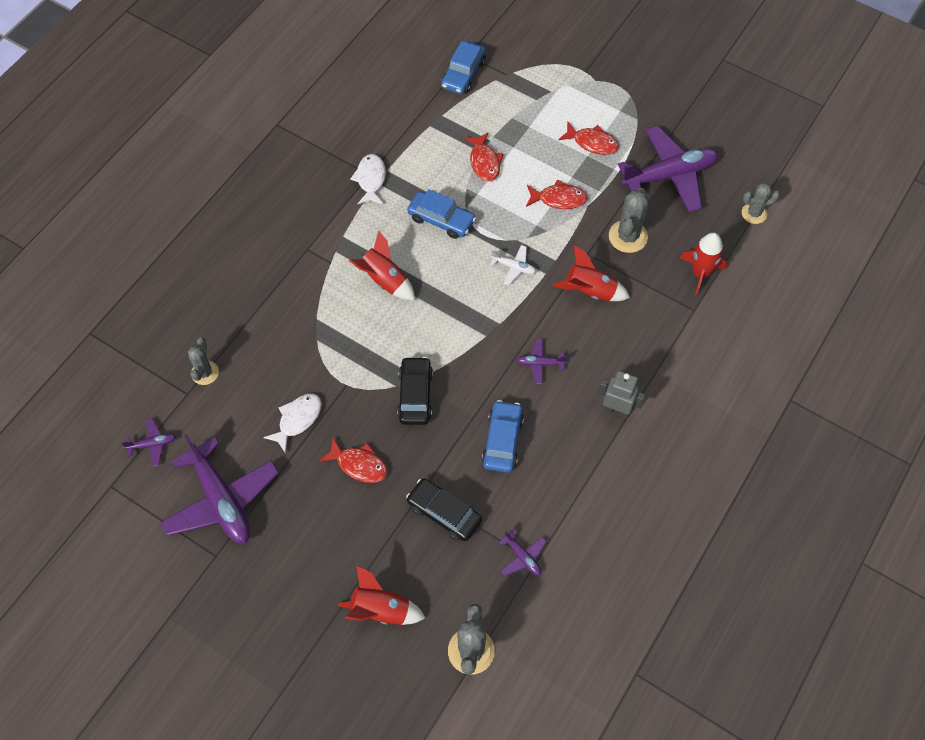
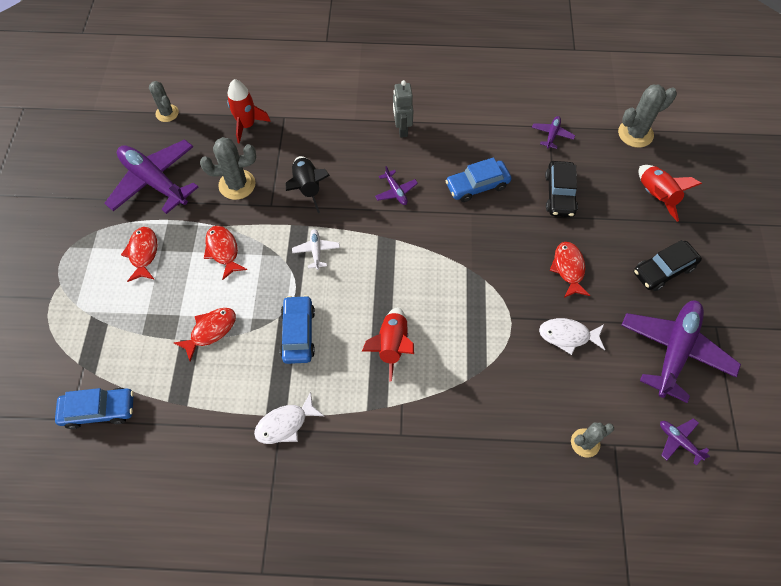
camera: 120 degrees left, 0 degrees up
black car [397,356,433,425] -> black car moved to [634,240,702,291]
red rocket [553,245,630,301] -> black rocket [285,156,330,213]

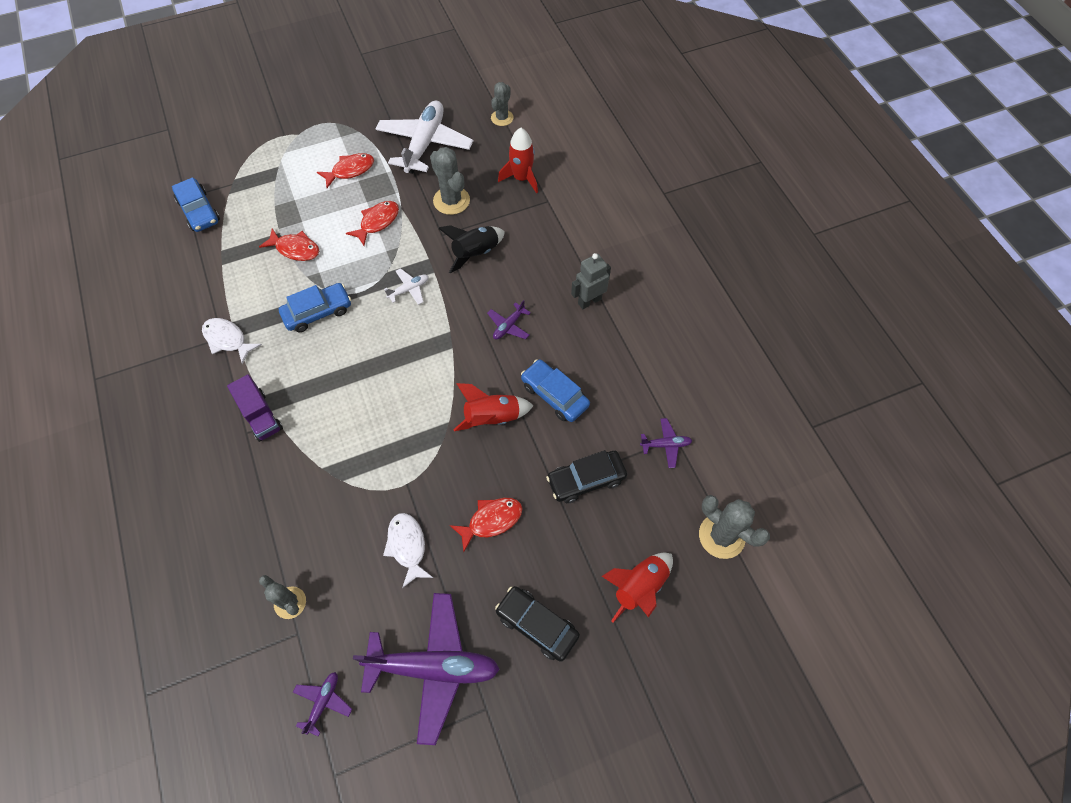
camera: 65 degrees right, 0 degrees up
purple plane [104,139,198,214] -> white plane [376,101,473,174]
red rocket [362,307,414,382] -> red rocket moved to [453,383,534,431]
none -> purple truck [227,374,283,442]

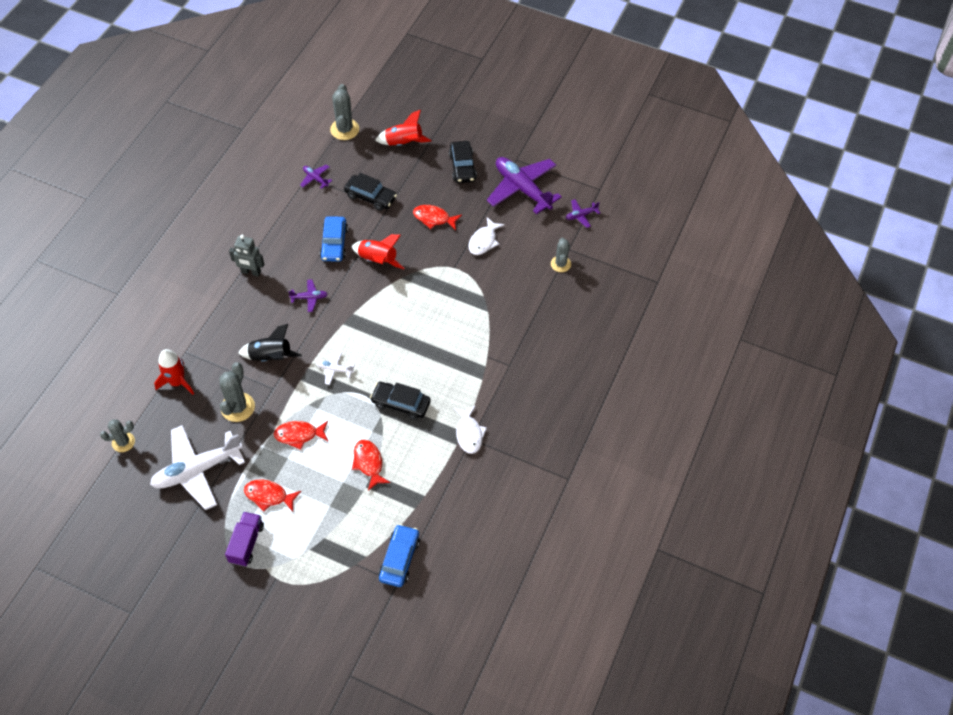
camera: 135 degrees left, 5 degrees down
purple truck [227,374,283,442] -> purple truck moved to [225,512,264,567]
blue car [279,283,351,332] -> black car [370,382,431,420]

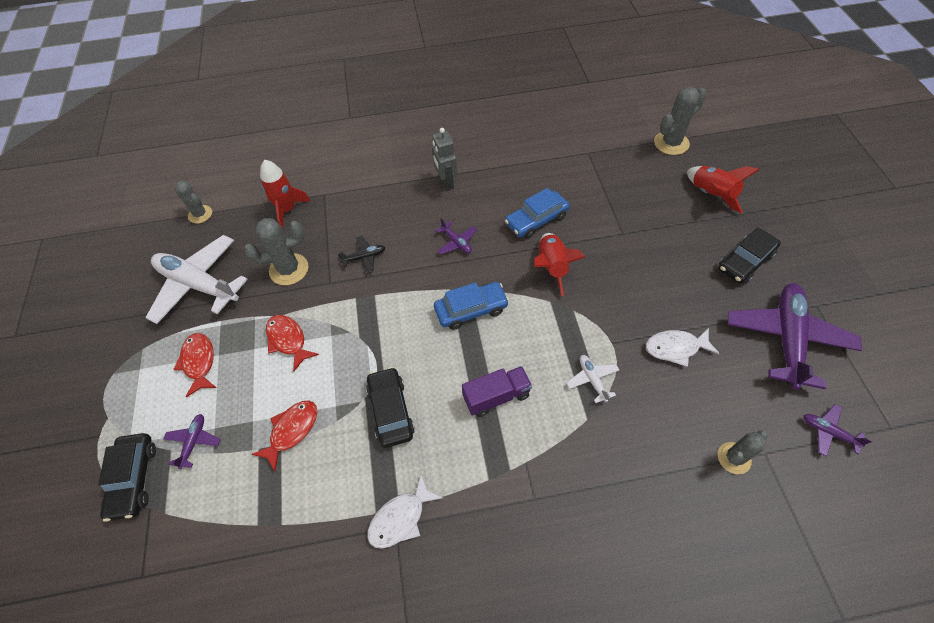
camera: 60 degrees right, 0 degrees up
purple truck [225,512,264,567] -> purple truck moved to [462,366,532,417]
black rocket [238,324,302,361] -> black plane [337,236,385,274]
purple plane [300,164,332,189] -> purple plane moved to [163,414,221,469]
white plane [316,350,355,385] -> white plane moved to [566,355,619,403]
black car [344,173,397,211] -> black car moved to [98,433,156,522]
blue car [379,524,420,587] -> blue car moved to [434,282,509,330]
red fish [413,205,462,231] -> none

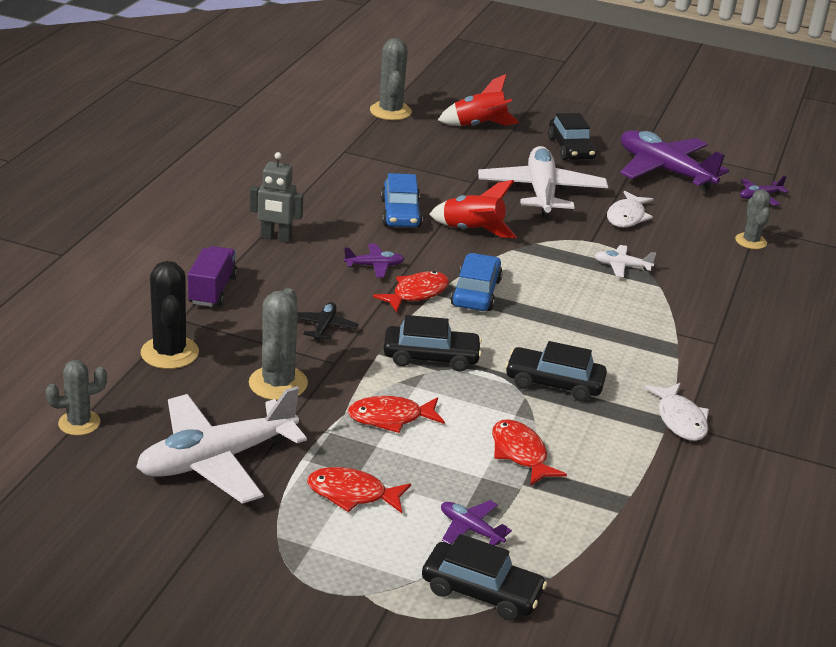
camera: 65 degrees left, 25 degrees down
red rocket [260,160,311,229] -> black cactus [141,261,199,369]
purple truck [462,366,532,417] -> purple truck moved to [188,246,238,307]
none -> red fish [373,271,449,312]
none -> black car [384,315,482,371]
none -> white plane [478,146,608,218]

